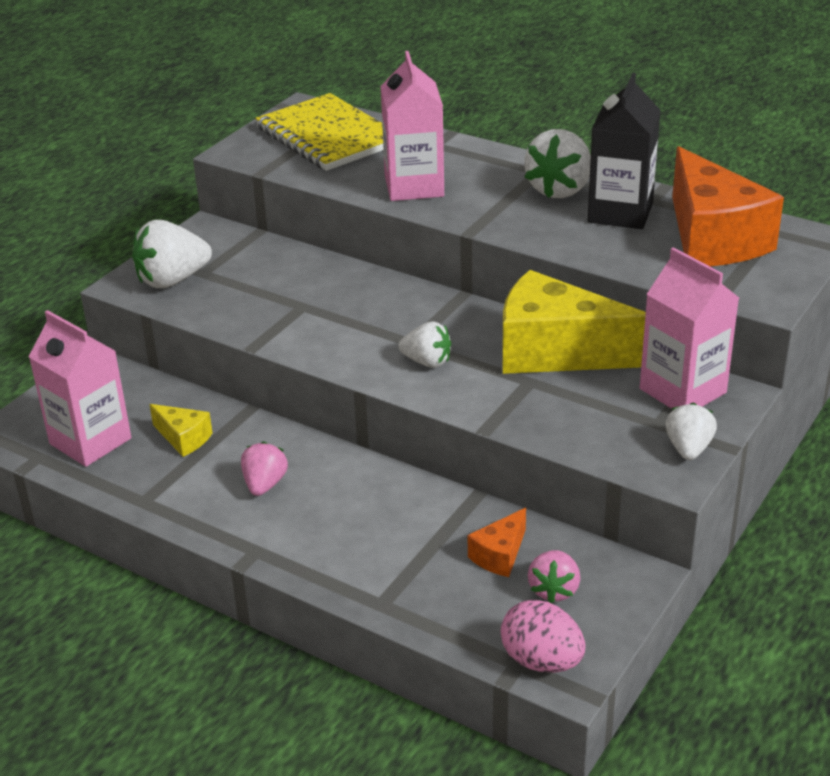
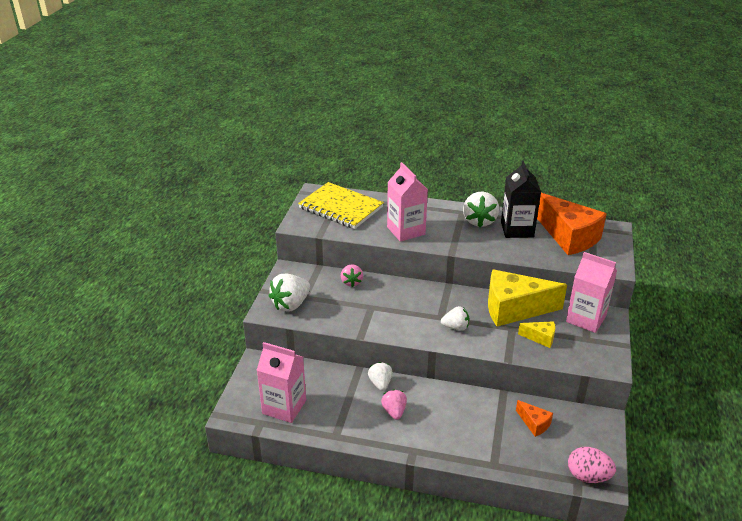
camera: 20 degrees left, 0 degrees up
yellow cheese [149,404,212,457] -> yellow cheese moved to [518,321,555,348]
orange cheese [468,508,526,577] -> orange cheese turned 60 degrees counterclockwise [516,400,553,437]
pink strawberry [528,550,580,603] -> pink strawberry moved to [341,264,363,287]
white strawberry [665,403,717,460] -> white strawberry moved to [368,362,392,391]

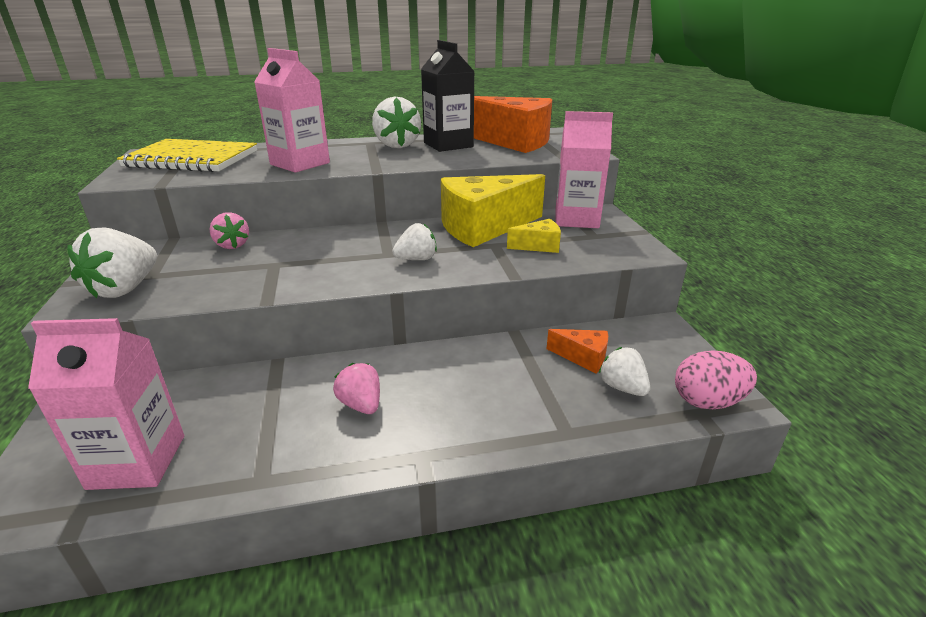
camera: 25 degrees left, 5 degrees down
white strawberry [368,362,392,391] -> white strawberry moved to [599,347,650,396]

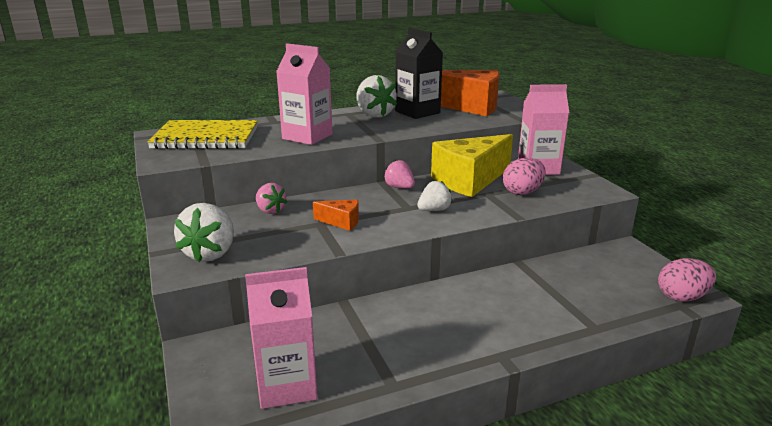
camera: 10 degrees left, 5 degrees down
pink strawberry [333,363,380,414] -> pink strawberry moved to [384,160,415,189]
yellow cheese [507,219,561,253] -> pink egg [503,158,546,195]
orange cheese [547,329,608,373] -> orange cheese moved to [313,199,359,231]
white strawberry [599,347,650,396] -> none

